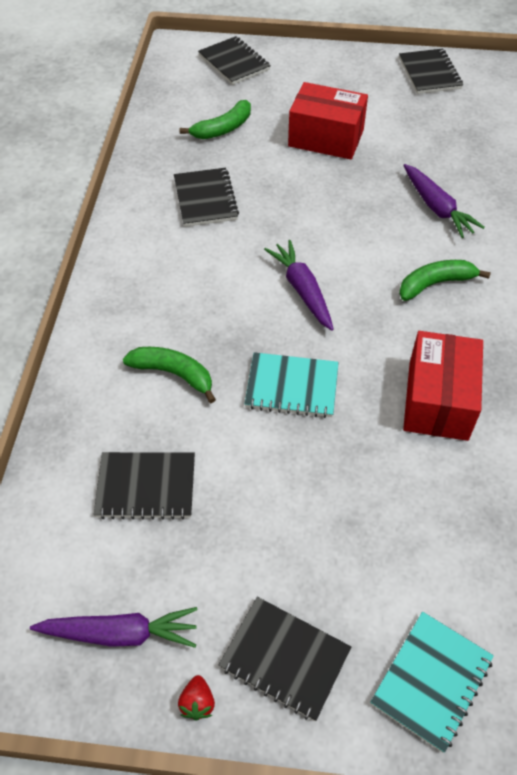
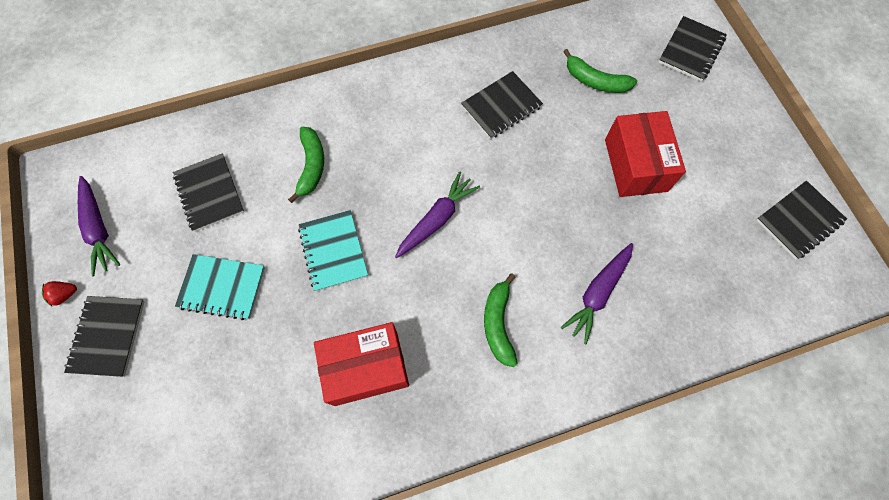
camera: 65 degrees right, 15 degrees up
turquoise notebook [370,612,494,753] -> turquoise notebook moved to [175,254,265,320]
green banana [399,260,491,301] -> green banana turned 135 degrees counterclockwise [484,273,518,367]

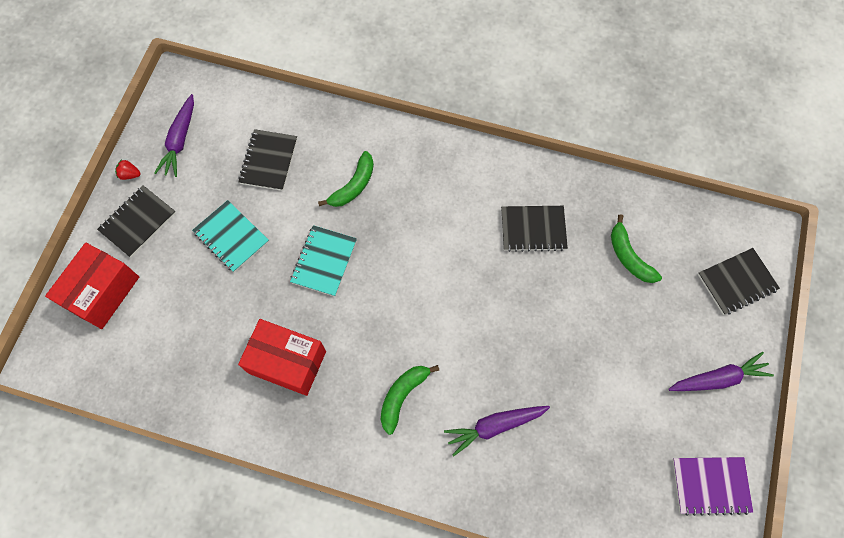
camera: 35 degrees right, 0 degrees up
purple carrot [395,172,480,258] -> purple carrot moved to [669,352,774,391]
red box [605,111,686,197] -> red box moved to [45,243,139,329]
black notebook [756,181,847,260] -> purple notebook [673,457,753,516]

